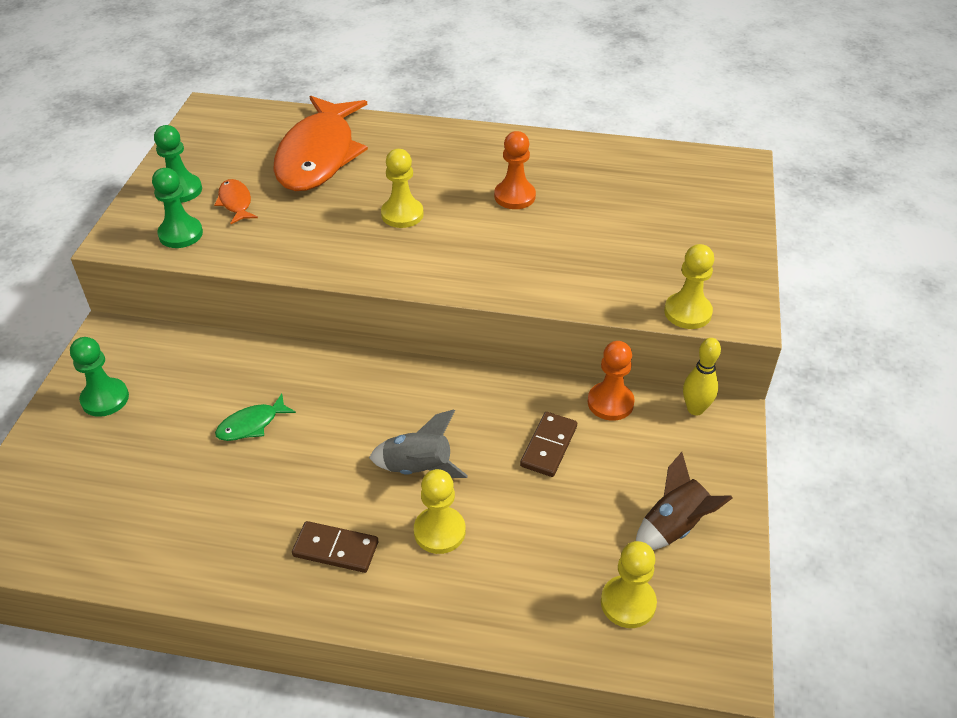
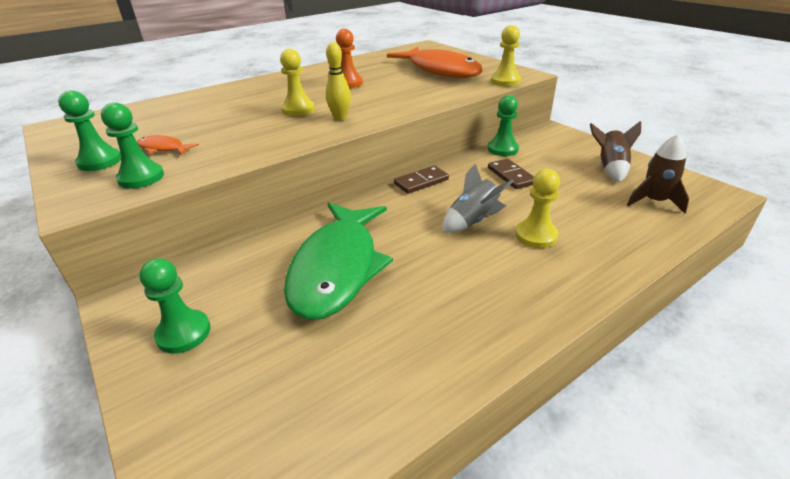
camera: 45 degrees left, 10 degrees down
green fish [215,394,296,441] -> green fish [284,203,393,320], size x2.46
orange fish [273,96,368,191] -> orange fish moved to [387,47,483,78]
brown domino [292,521,378,573] -> brown domino moved to [394,166,449,194]
orange pawn [588,341,635,421] -> green pawn [488,95,519,156]
yellow pawn [601,541,657,628] -> brown rocket [627,134,689,213]
yellow bowling pin [683,338,721,416] -> yellow bowling pin moved to [326,42,351,121]

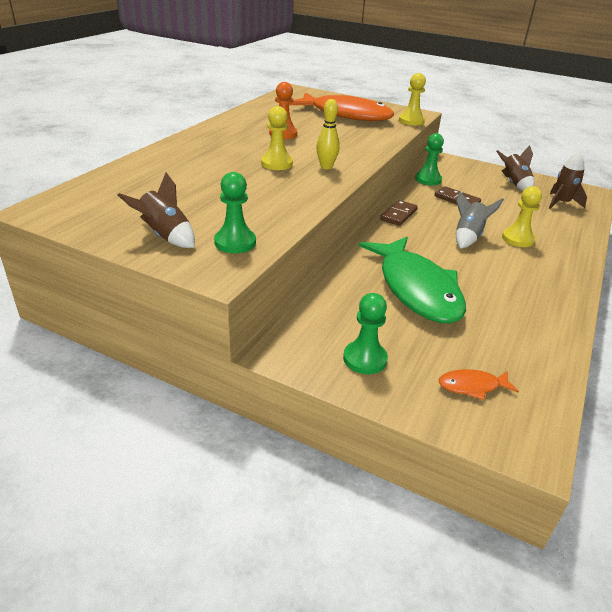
camera: 30 degrees left, 0 degrees up
green pawn [58,90,121,171] -> brown rocket [118,172,195,248]
orange fish [137,135,199,155] -> orange fish moved to [439,369,519,400]

